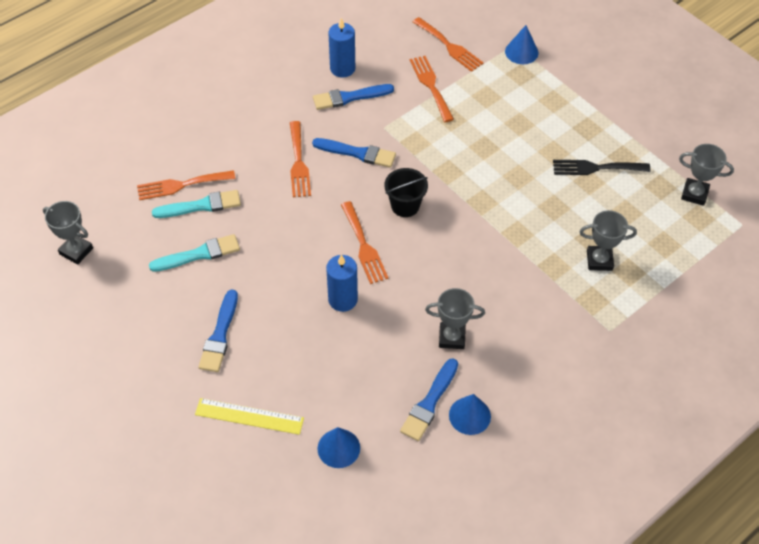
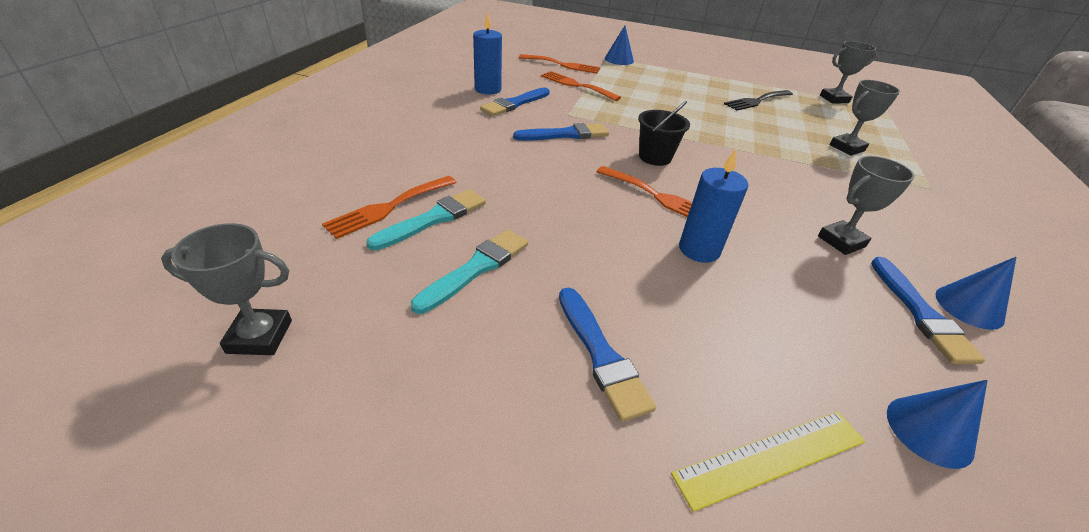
camera: 35 degrees left, 15 degrees down
orange fork [290,121,311,197] -> none

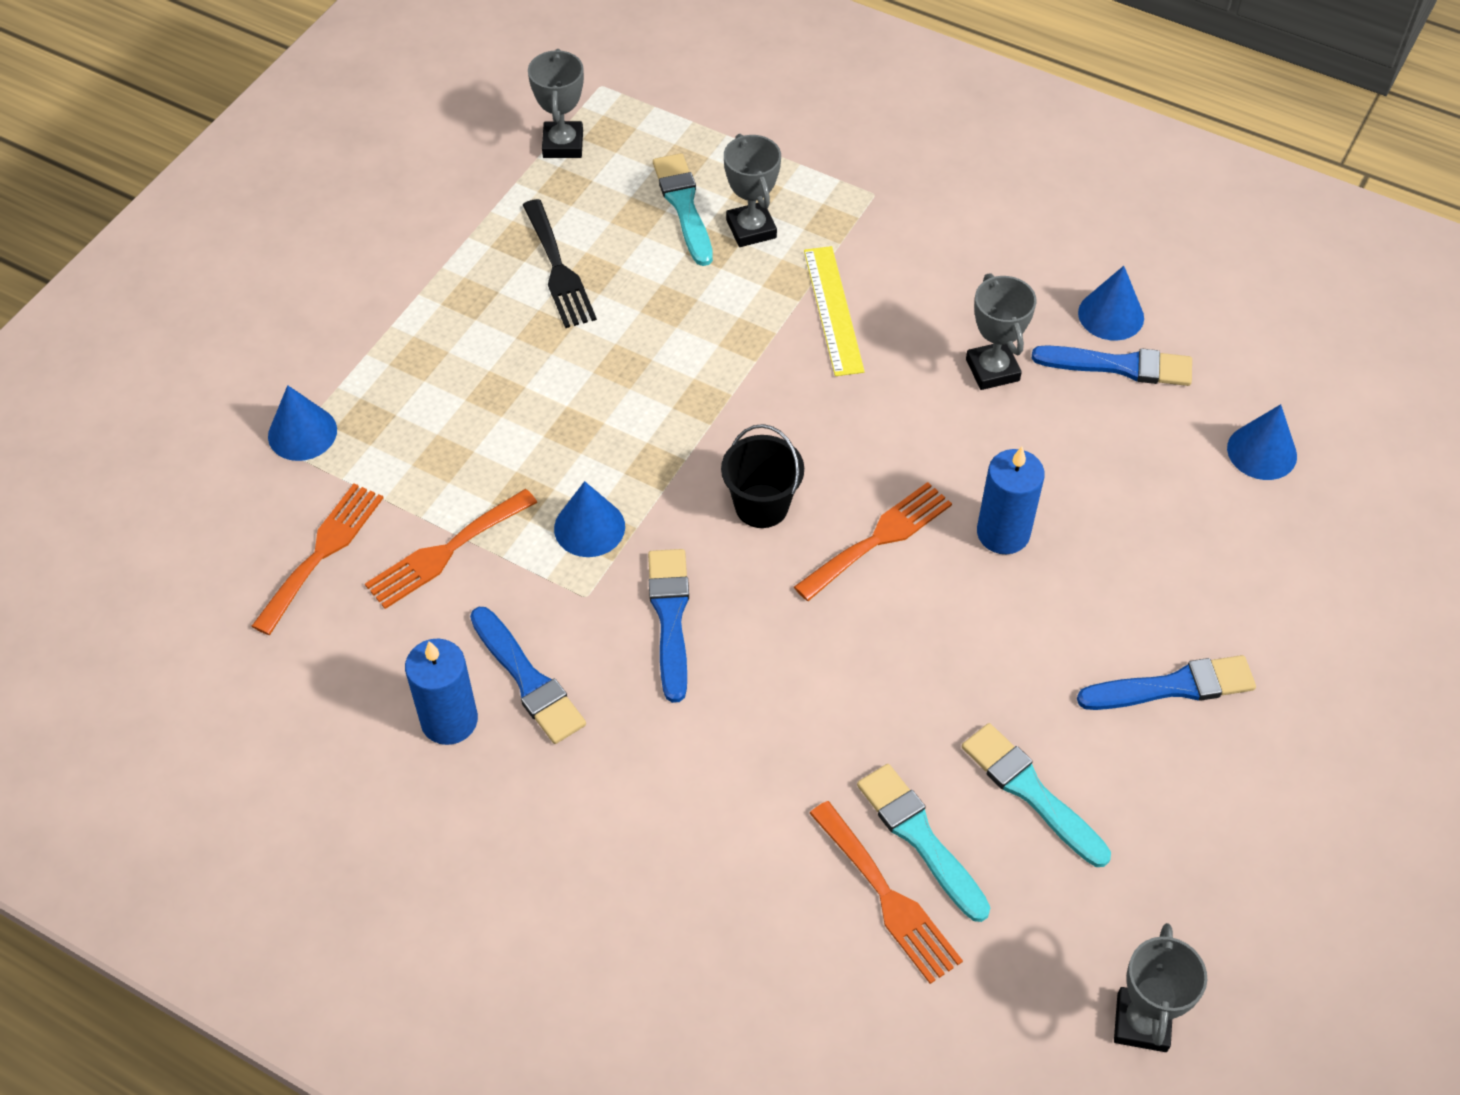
camera: 75 degrees left, 15 degrees up
yellow ruler [671,411,865,512] -> yellow ruler moved to [804,246,865,376]
none -> blue cone [554,481,625,557]
none -> turquoise brush [653,153,713,266]

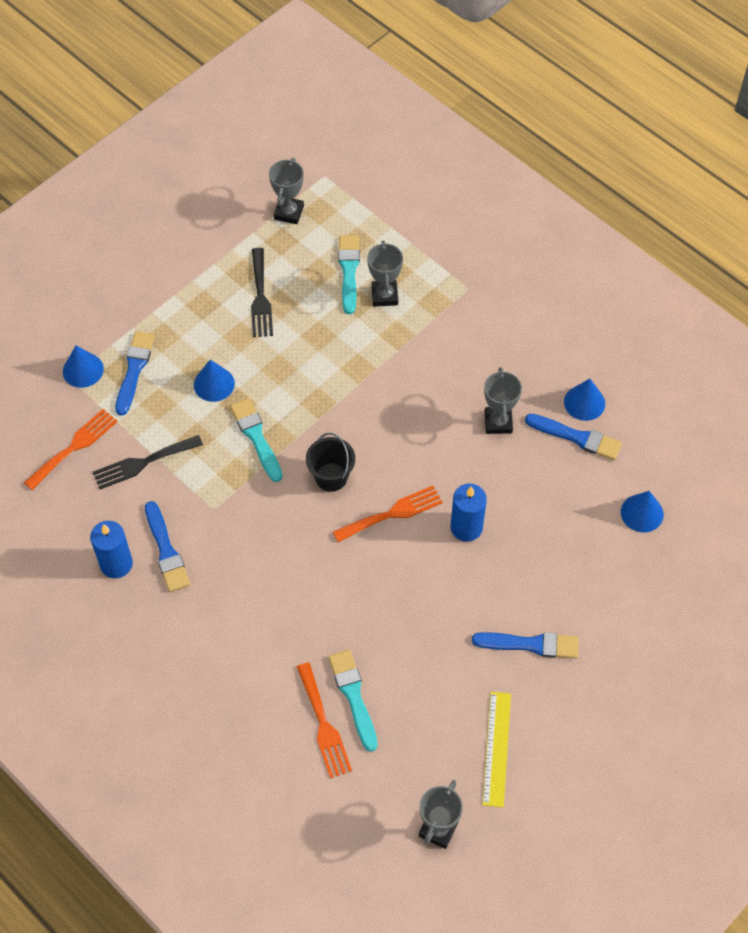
camera: 15 degrees right, 5 degrees up
orange fork [365,489,538,609] -> black fork [93,435,203,489]
blue cone [554,481,625,557] -> blue cone moved to [194,360,235,402]
blue brush [648,549,689,703] -> blue brush moved to [115,331,155,416]
yellow ruler [804,246,865,376] -> yellow ruler moved to [482,692,511,807]
turquoise brush [962,723,1111,867] -> turquoise brush moved to [230,398,282,482]

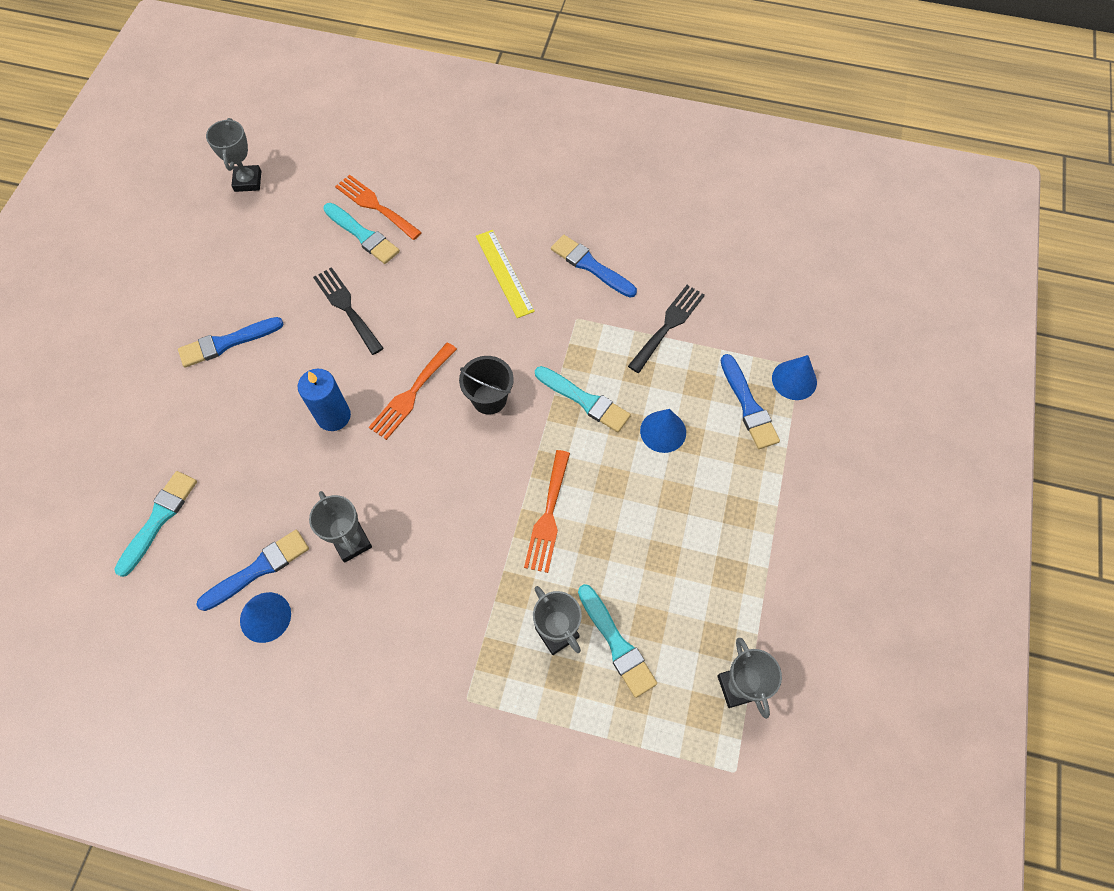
camera: 150 degrees right, 5 degrees up
orange fork [24,409,118,490] -> orange fork moved to [524,450,570,573]
blue candle [90,521,133,578] -> none
black fork [251,248,273,337] -> black fork moved to [313,267,384,355]
yellow ruler [482,692,511,807] -> yellow ruler moved to [476,230,535,318]
blue brush [525,414,622,460] -> blue brush turned 150 degrees clockwise [196,530,309,611]
blue cone [621,491,664,532] -> turquoise brush [114,471,197,577]

